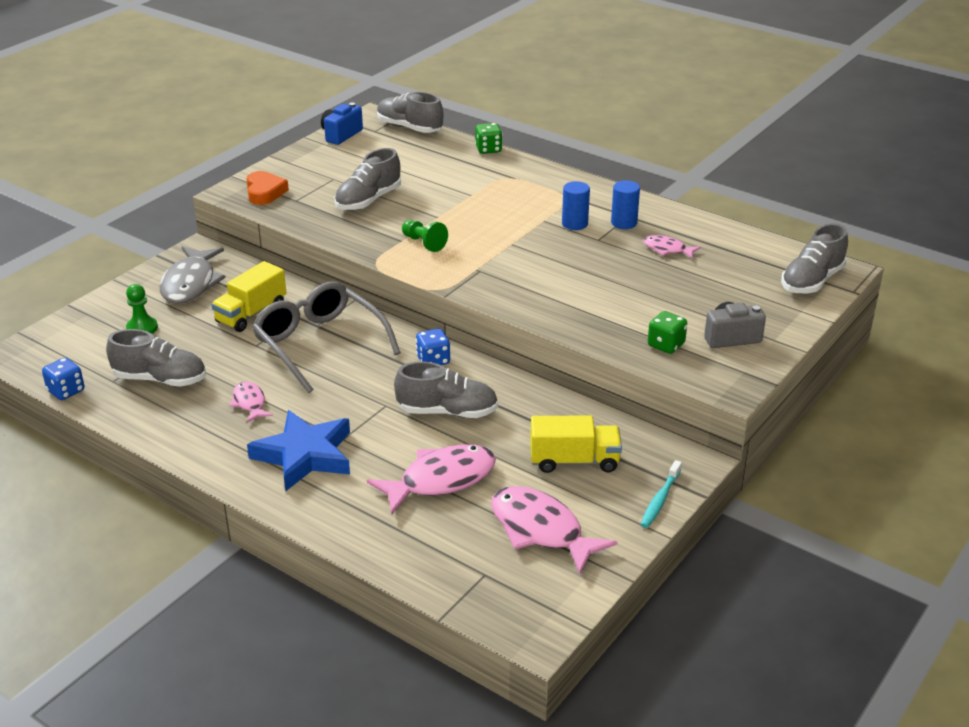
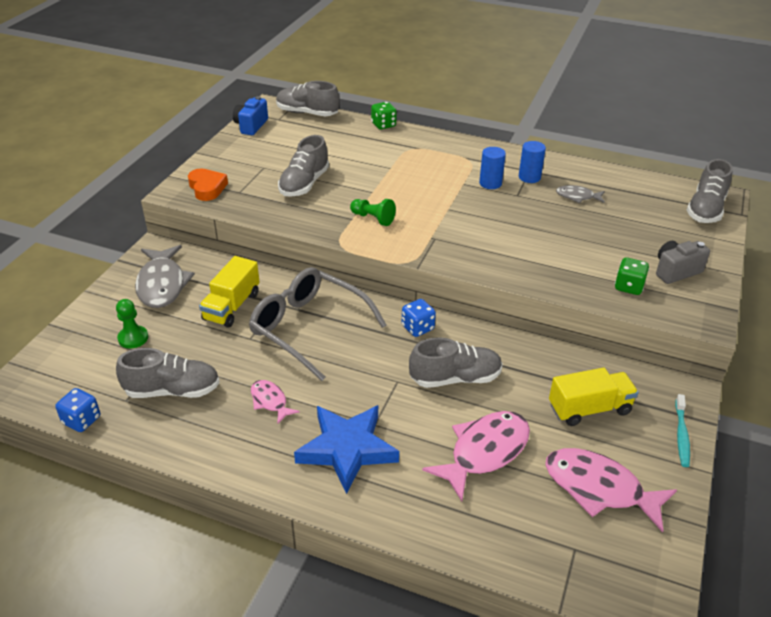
camera: 15 degrees left, 5 degrees up
pink fish [643,235,701,259] -> grey fish [556,185,605,203]

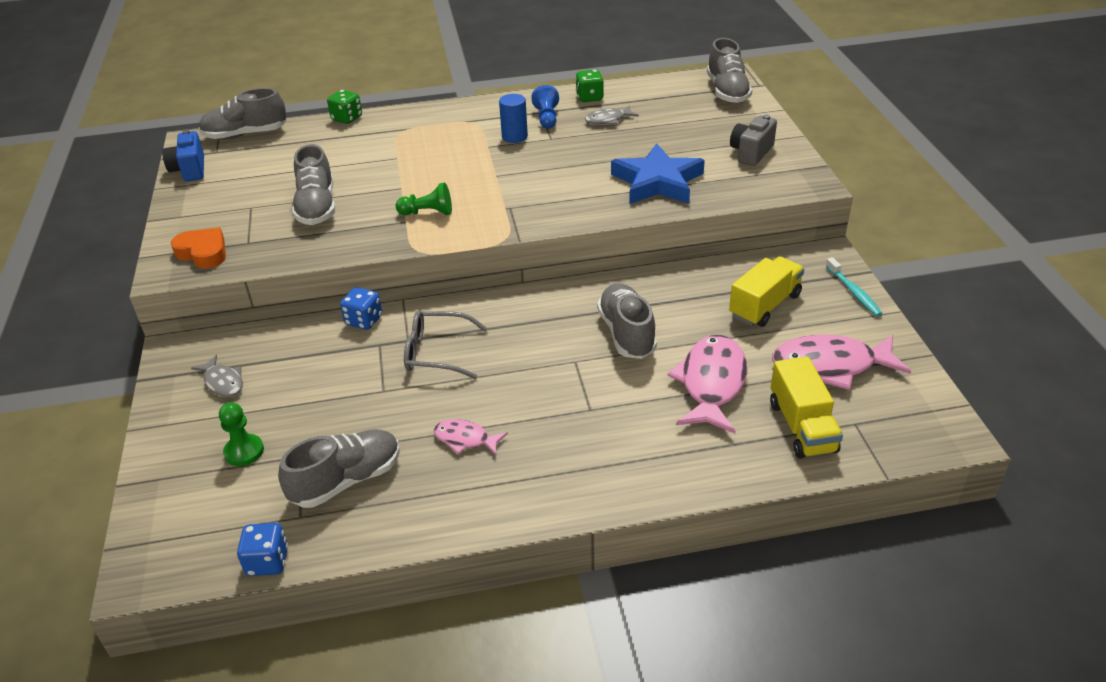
camera: 30 degrees left, 0 degrees up
grey fish [135,245,195,308] -> grey fish [191,355,243,397], size x0.53
yellow truck [199,256,260,328] -> yellow truck moved to [770,357,843,459]
grey glasses [249,267,387,381] -> grey glasses [404,310,488,379], size x0.62
blue star [294,405,399,494] -> blue star moved to [611,143,705,204]
blue dice [402,299,436,337] -> blue dice moved to [340,287,382,330]
grey shoe [409,337,503,388] -> grey shoe turned 60 degrees counterclockwise [597,283,657,359]
blue cylinder [519,141,546,183] -> blue pawn [531,85,559,129]
green dice [615,258,649,295] -> green dice moved to [575,69,604,102]

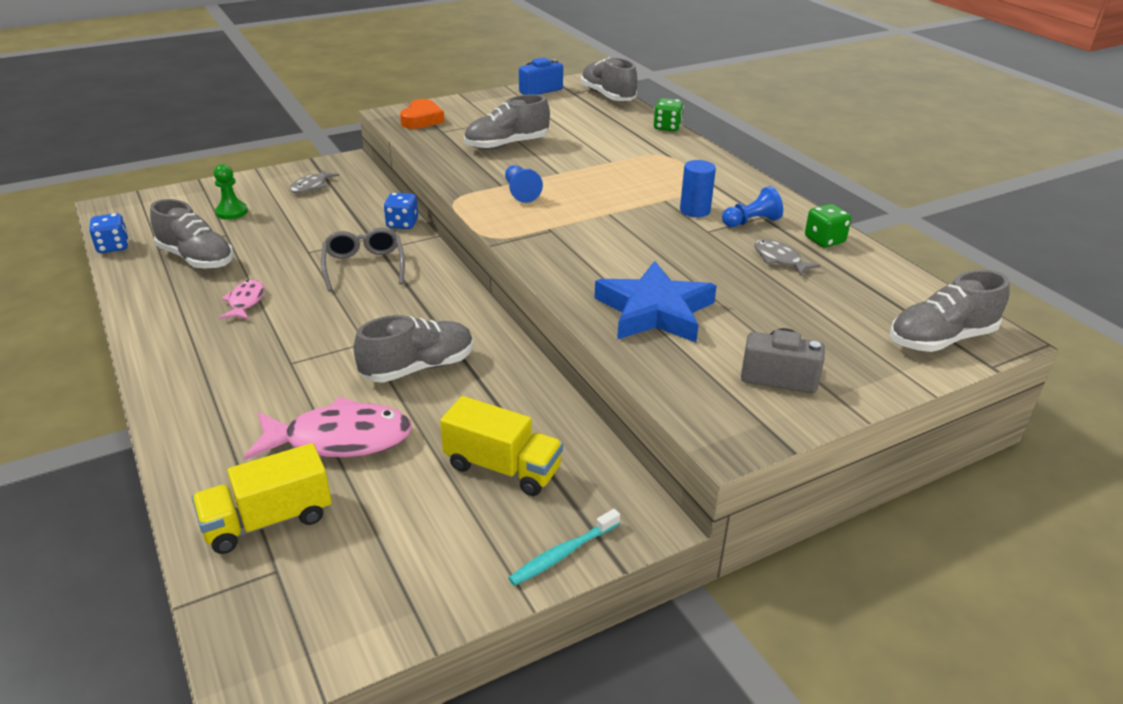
camera: 70 degrees right, 5 degrees down
green pawn [396,182,452,215] -> blue pawn [505,165,543,203]
pink fish [772,335,911,390] -> none

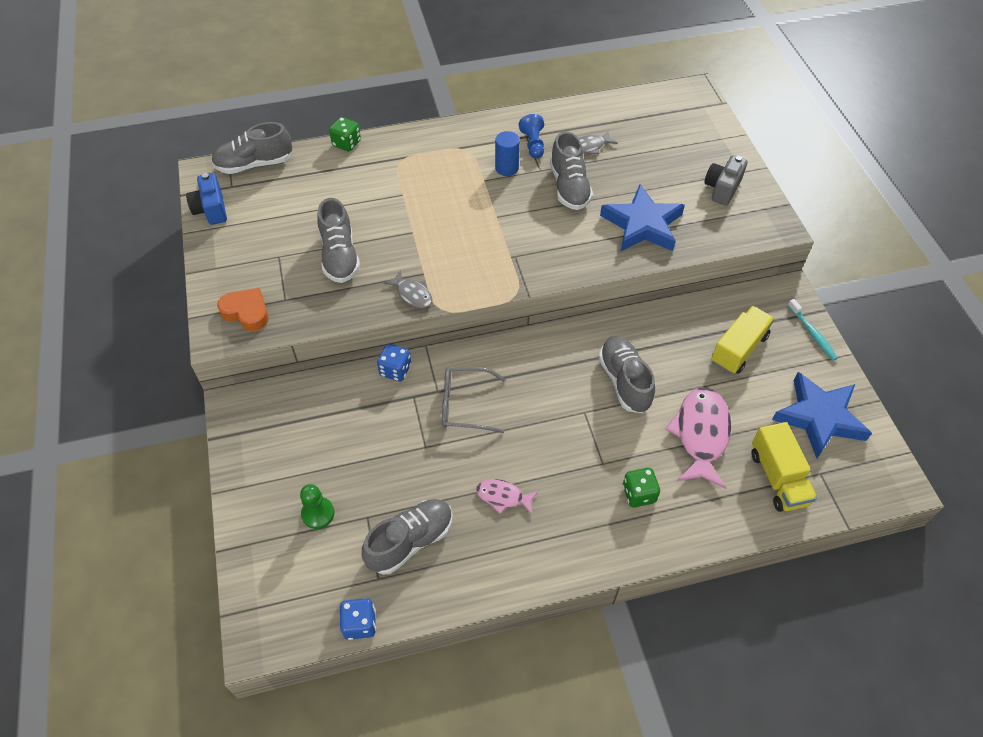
camera: 75 degrees left, 20 degrees up
grey fish [289,170,339,193] -> grey fish moved to [383,270,432,308]
blue pawn [505,165,543,203] -> none
green dice [805,204,851,247] -> green dice moved to [623,468,660,507]
grey shoe [890,270,1010,352] -> grey shoe moved to [550,131,593,210]
none -> blue star [772,372,872,458]

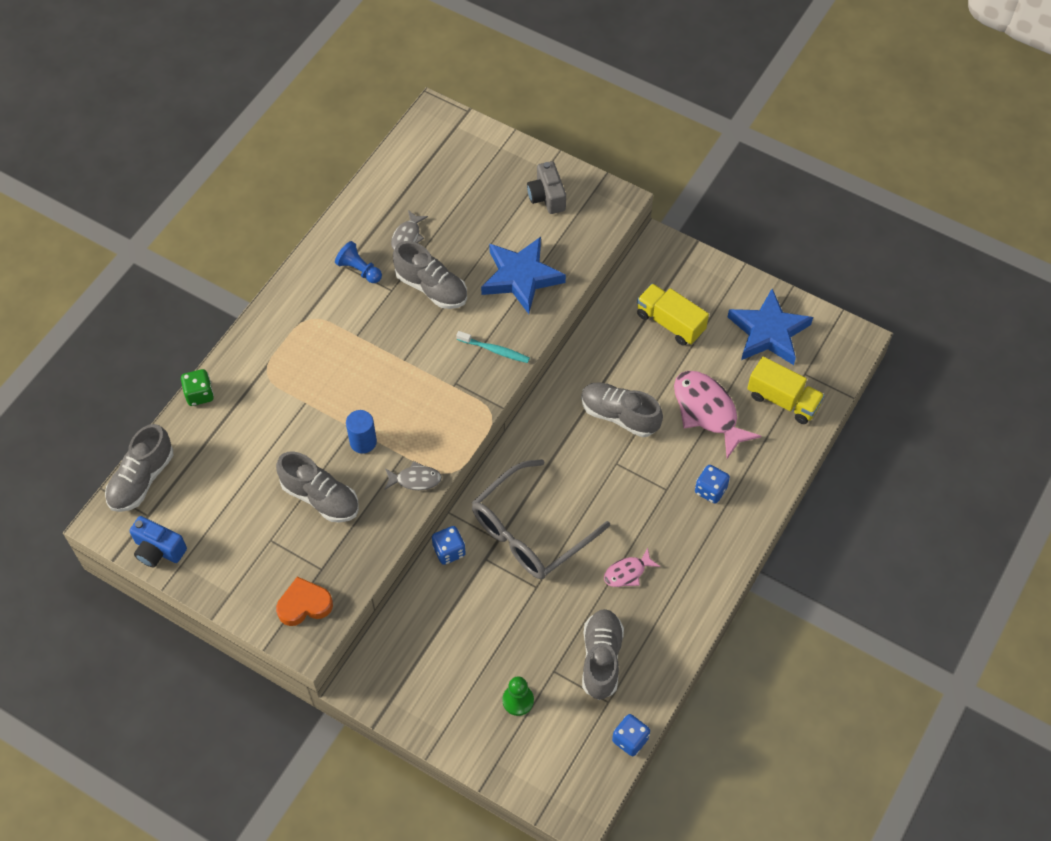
camera: 45 degrees left, 5 degrees up
grey glasses [442,367,506,433] -> grey glasses [472,459,610,579], size x1.61
blue cylinder [495,131,520,176] -> blue cylinder moved to [346,410,377,454]
green dice [623,468,660,507] -> blue dice [695,465,730,504]
yellow truck [711,306,775,374] -> yellow truck turned 45 degrees counterclockwise [637,284,709,346]
turquoise toothbrush [788,299,838,361] -> turquoise toothbrush moved to [456,331,530,363]

